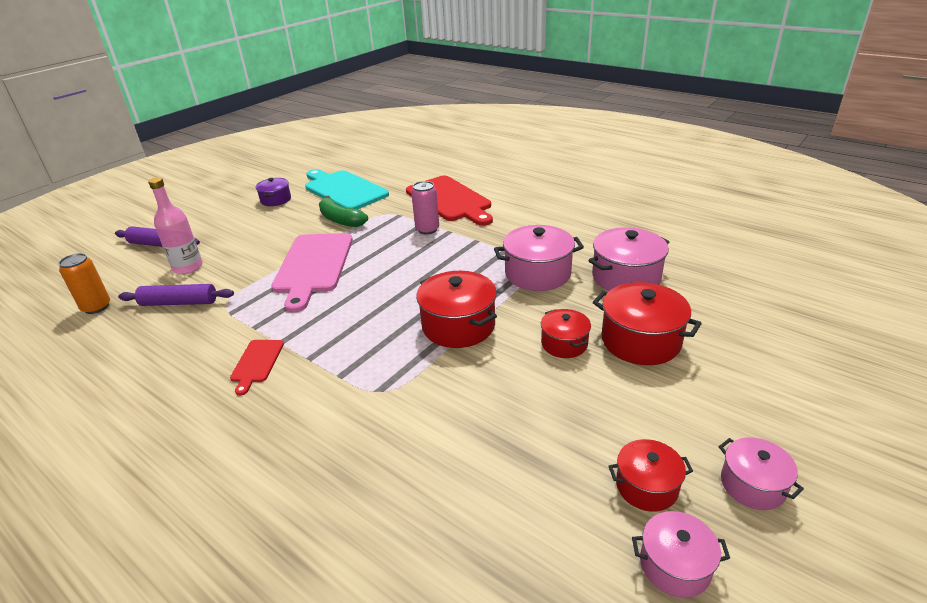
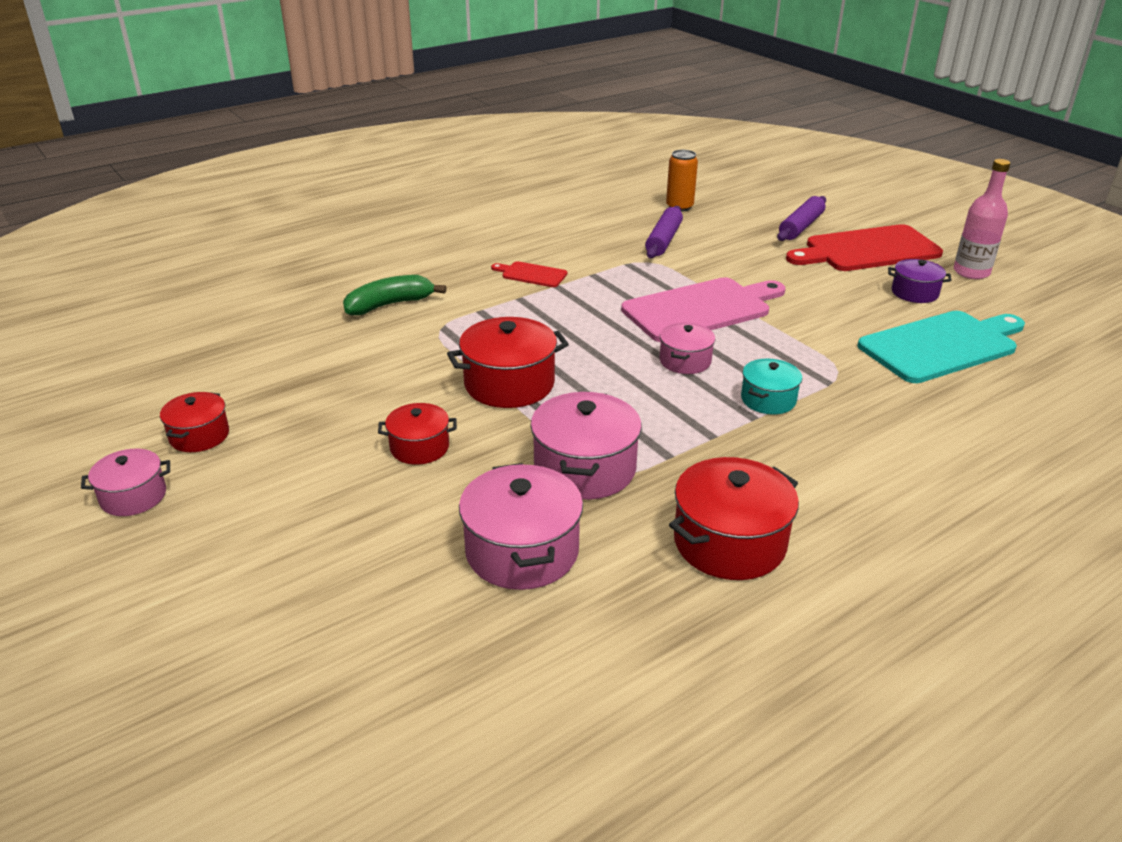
camera: 105 degrees right, 0 degrees up
pink bottle [148,177,203,274] -> pink bottle moved to [954,159,1011,279]
pink cutting board [271,233,353,313] -> pink cutting board turned 135 degrees clockwise [621,277,785,342]
green banana [319,196,368,227] -> green banana moved to [343,275,446,315]
red cutting board [406,175,493,226] -> red cutting board moved to [786,224,943,271]
pink can [411,181,439,234] -> turquoise pot [741,359,802,415]
red pot [593,282,702,365] -> red pot moved to [669,457,799,580]
pink pot [632,511,730,598] -> pink pot moved to [660,322,715,374]

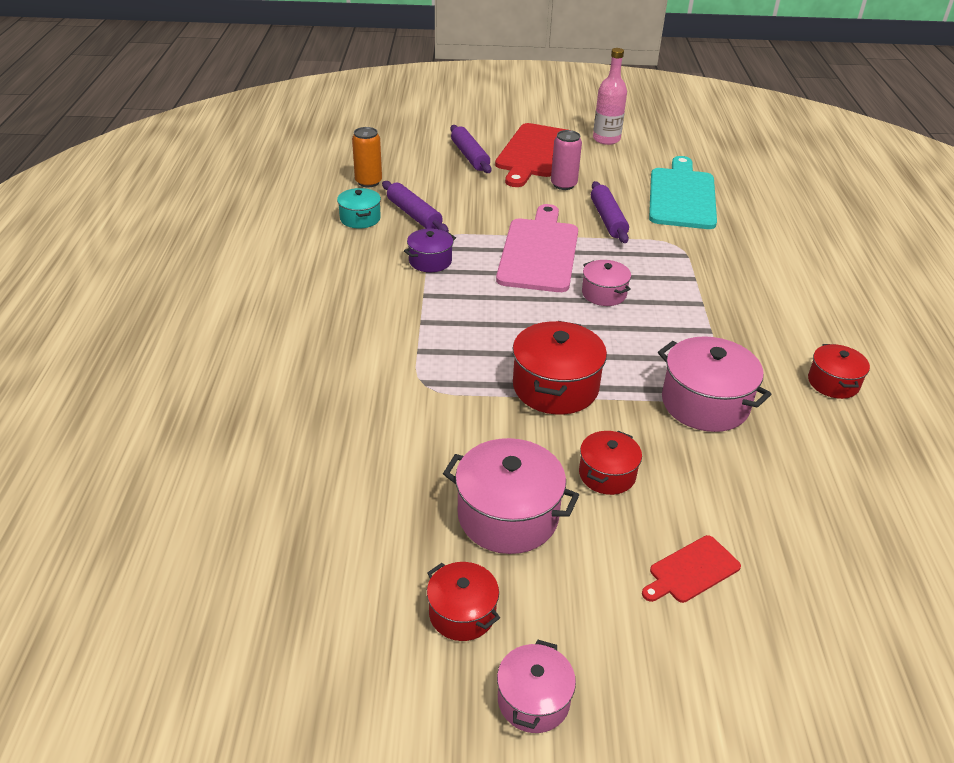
camera: 55 degrees left, 5 degrees up
green banana [343,275,446,315] -> none
pink pot [459,463,583,590] -> pink pot moved to [443,438,579,554]
red cutting board [491,261,567,287] -> red cutting board moved to [642,535,741,603]
red pot [669,457,799,580] -> red pot [808,344,870,399], size x0.60
turquoise pot [741,359,802,415] -> turquoise pot moved to [337,188,381,229]
purple pot [888,259,952,303] -> purple pot moved to [404,228,456,272]
none -> pink can [551,130,582,190]
none -> purple rolling pin [591,181,629,243]

